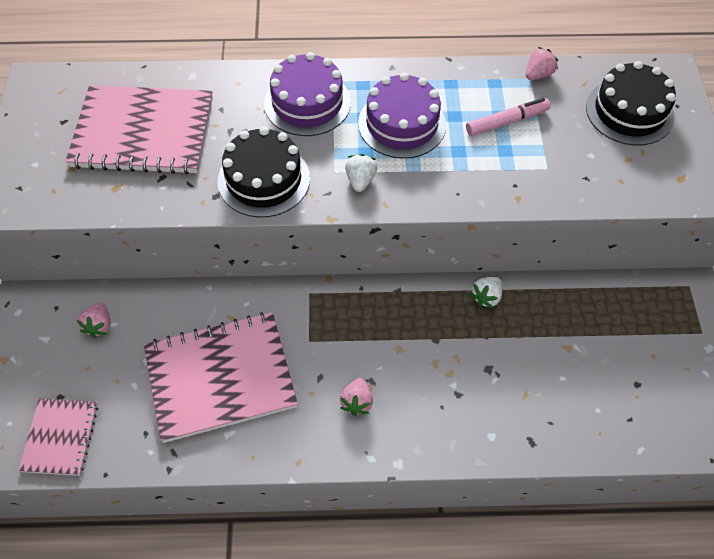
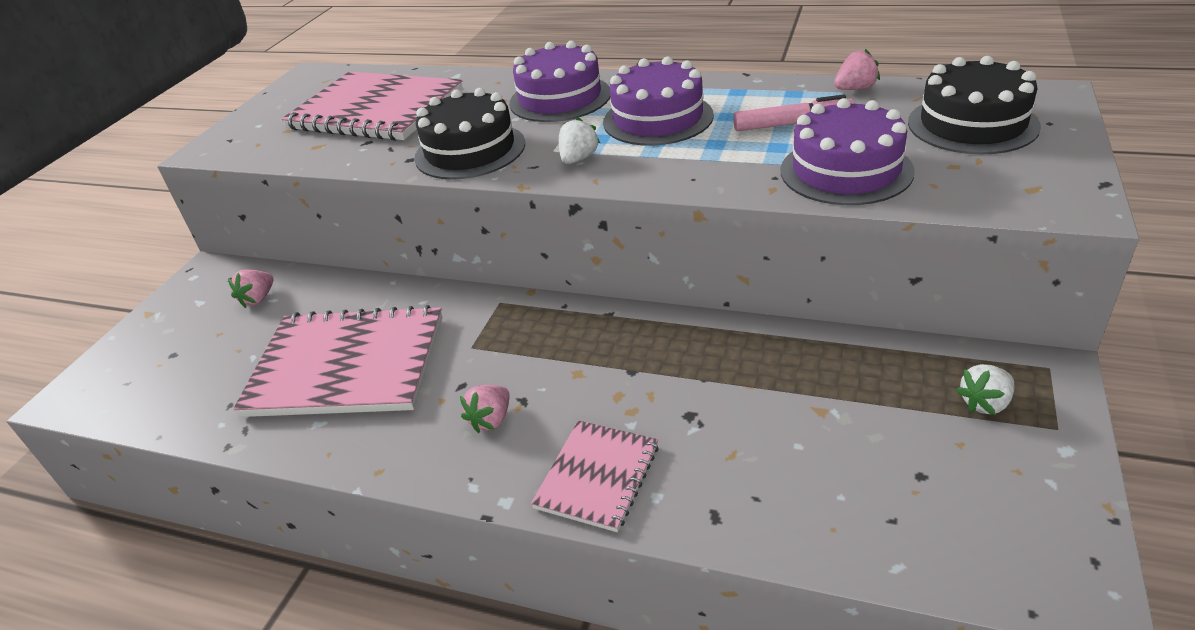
camera: 25 degrees right, 20 degrees down
pink notebook [18,398,98,476] -> pink notebook moved to [531,421,659,532]
white strawberry [470,277,502,308] -> white strawberry moved to [956,364,1015,415]
none -> purple cake [781,98,915,205]

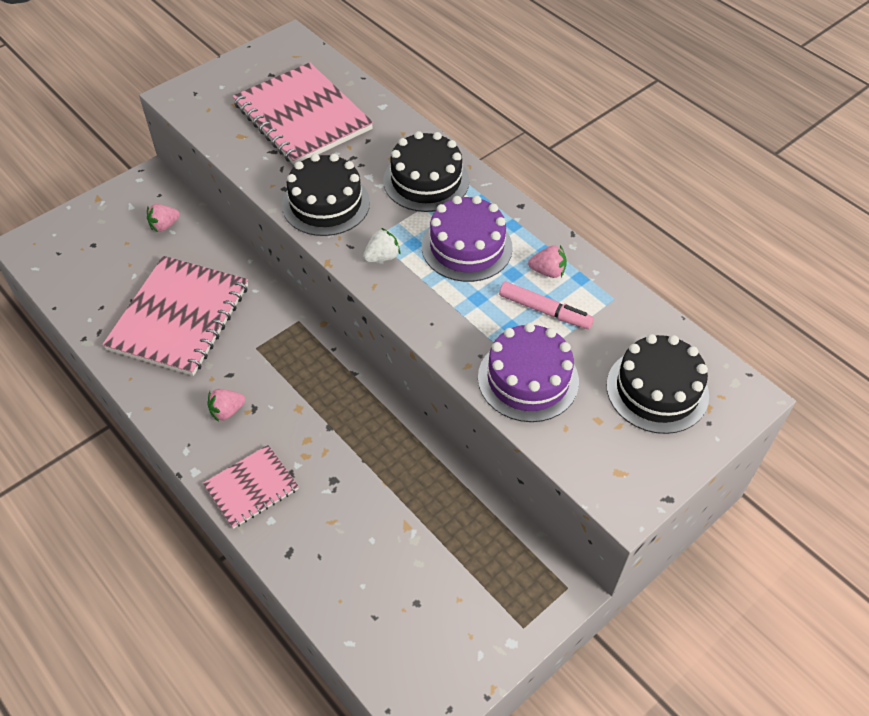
camera: 25 degrees right, 15 degrees up
pink notebook [233,305,443,417] -> pink notebook turned 75 degrees clockwise [102,256,248,376]
purple cake [509,41,611,122] -> black cake [383,131,469,212]
pink strawberry [834,49,880,90] -> pink strawberry moved to [528,245,567,278]
white strawberry [956,364,1015,415] -> none

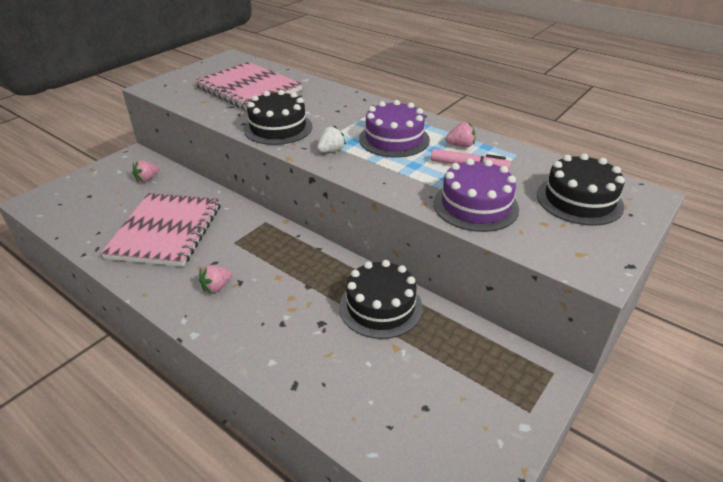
camera: 10 degrees left, 15 degrees down
pink notebook [203,445,299,529] -> none
black cake [383,131,469,212] -> black cake moved to [339,260,423,339]

